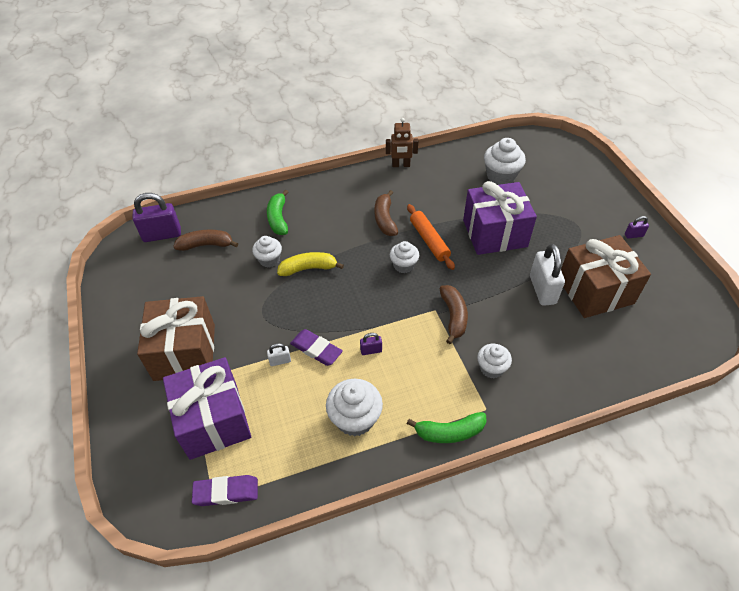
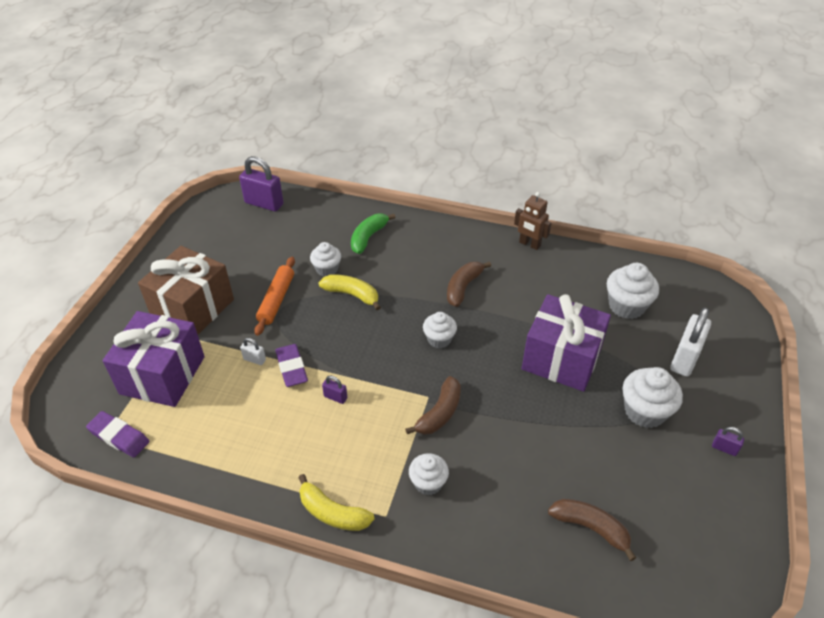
camera: 35 degrees right, 5 degrees down
brown banana [173,230,238,251] -> brown banana moved to [548,499,636,561]
white cupcake [326,379,383,437] -> white cupcake moved to [623,367,683,428]
orange rolling pin [407,204,455,270] -> orange rolling pin moved to [254,257,295,336]
green banana [407,412,487,443] -> yellow banana [298,474,374,531]
white padlock [530,244,565,306] -> white padlock moved to [670,307,711,376]
brown gift [561,235,651,318] -> none

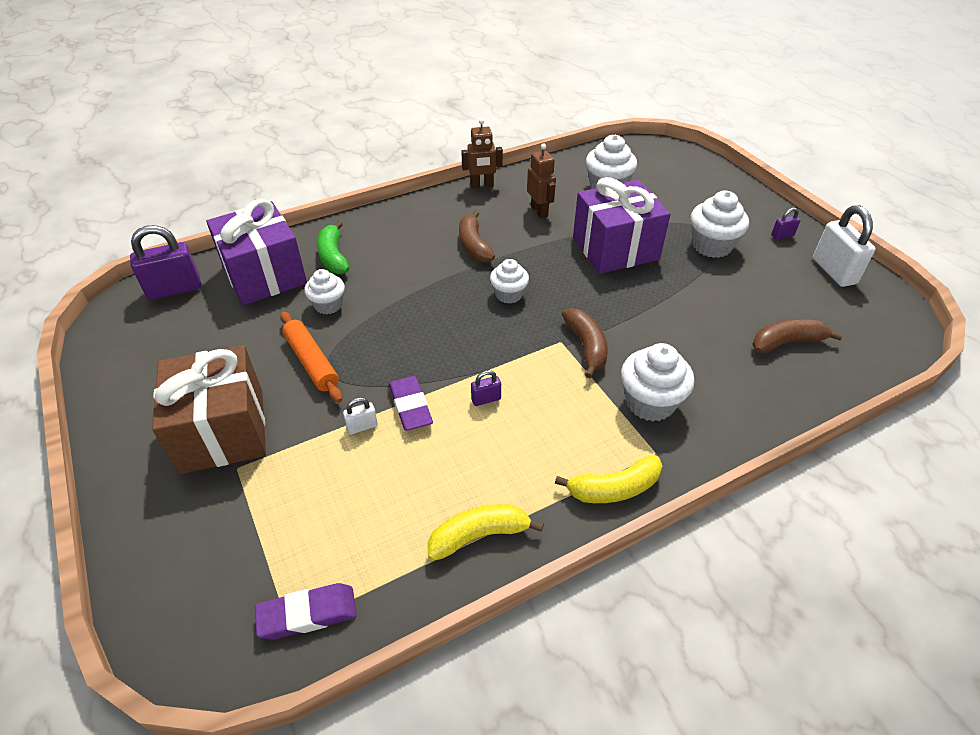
camera: 45 degrees left, 0 degrees up
purple gift [103,311,205,407] -> purple gift moved to [206,199,307,305]
purple eraser [275,344,308,387] -> purple eraser turned 45 degrees clockwise [389,376,433,431]
yellow banana [318,275,381,310] -> yellow banana moved to [427,504,544,561]
white cupcake [409,453,449,495] -> white cupcake [621,343,694,421], size x1.56
white padlock [670,307,711,376] -> white padlock moved to [813,205,875,287]
none -> brown robot [527,143,556,218]

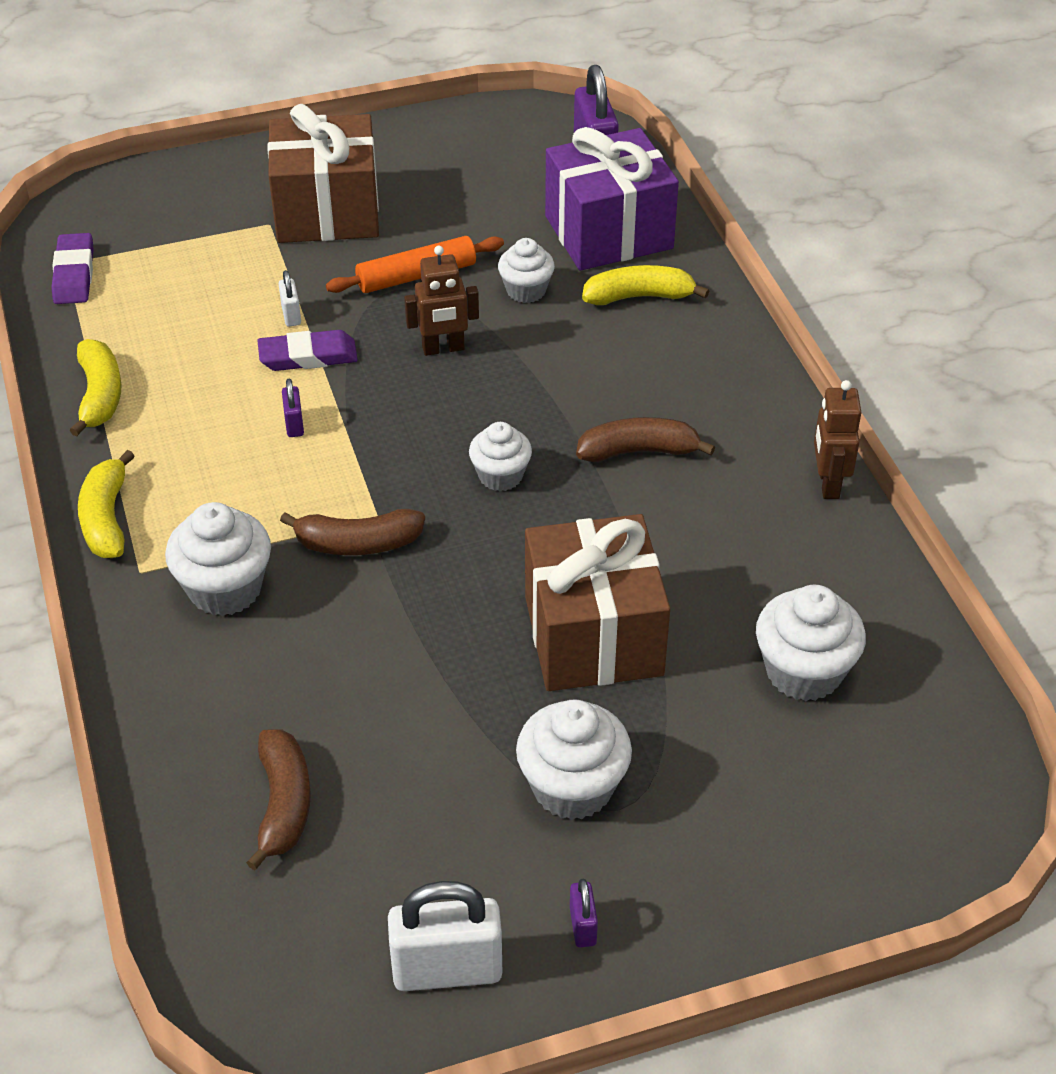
camera: 100 degrees right, 0 degrees up
green banana [317,221,349,274] -> yellow banana [582,265,709,305]
brown robot [527,143,556,218] -> brown robot moved to [404,246,479,356]
purple gift [573,177,671,274] -> brown gift [525,514,670,691]

